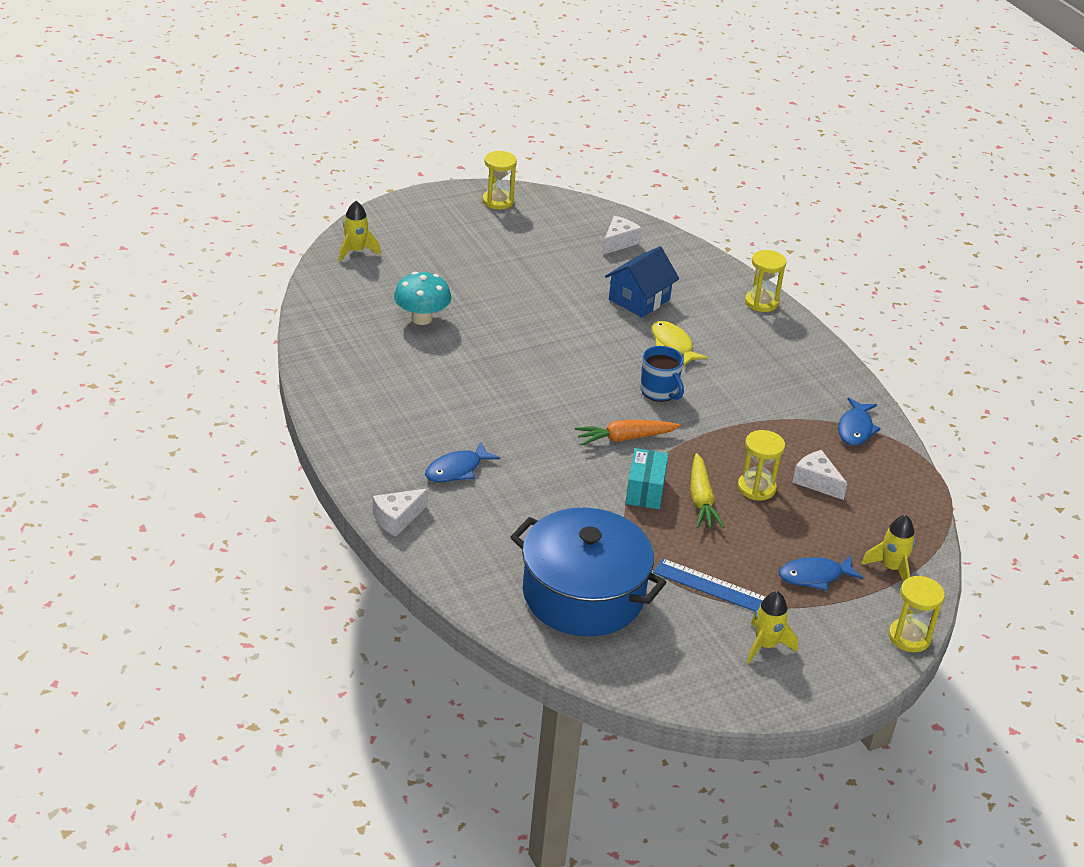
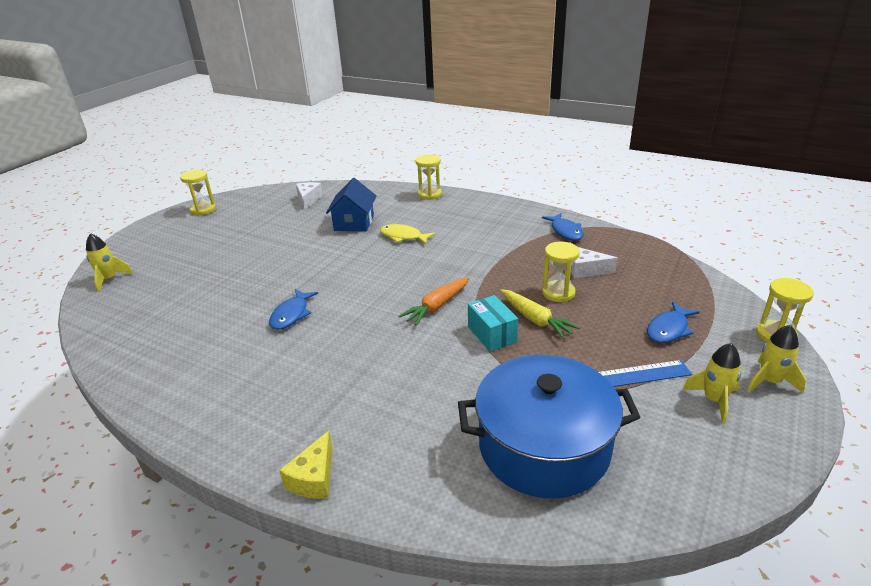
camera: 30 degrees left, 5 degrees down
white cheese [373,489,428,537] -> yellow cheese [279,431,333,499]
turquoise mushroom [394,272,451,325] -> none
blue fish [425,442,500,482] -> blue fish moved to [269,289,318,330]
blue mug [641,346,684,402] -> none
yellow rocket [861,515,915,582] -> yellow rocket moved to [747,325,806,393]

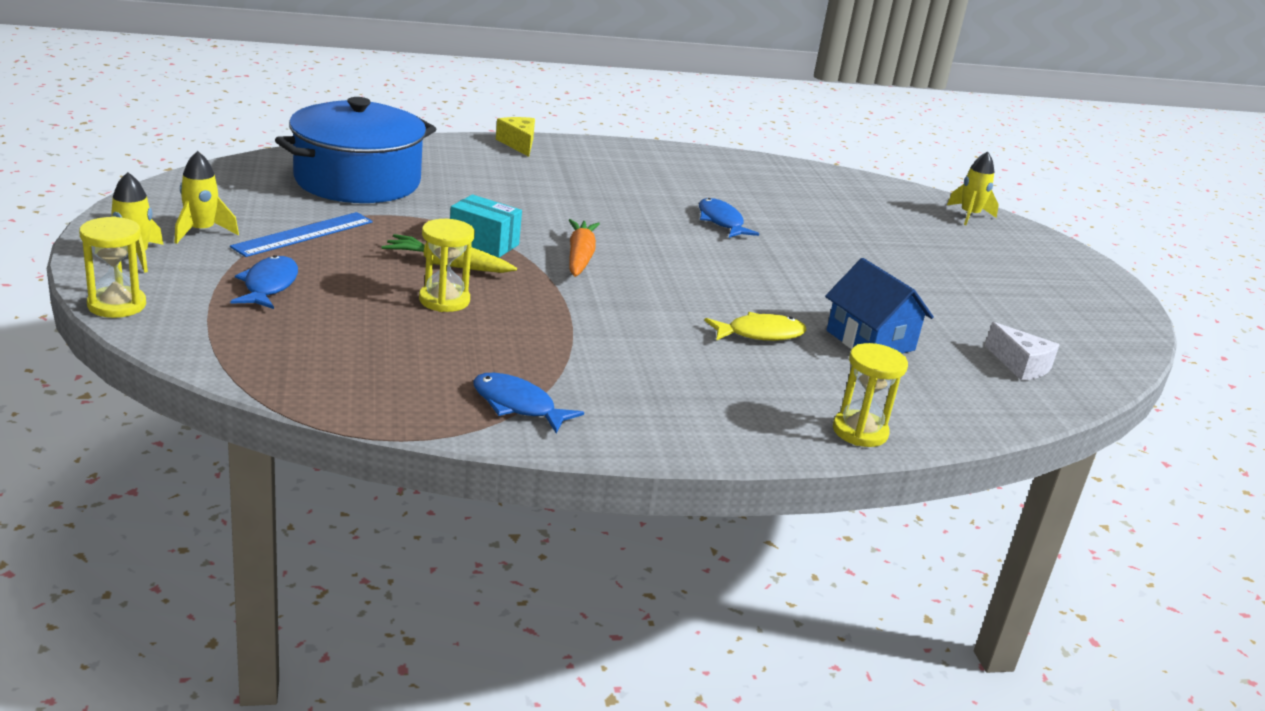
camera: 135 degrees right, 5 degrees down
yellow hourglass [180,170,216,216] -> none
white cheese [571,247,618,278] -> none

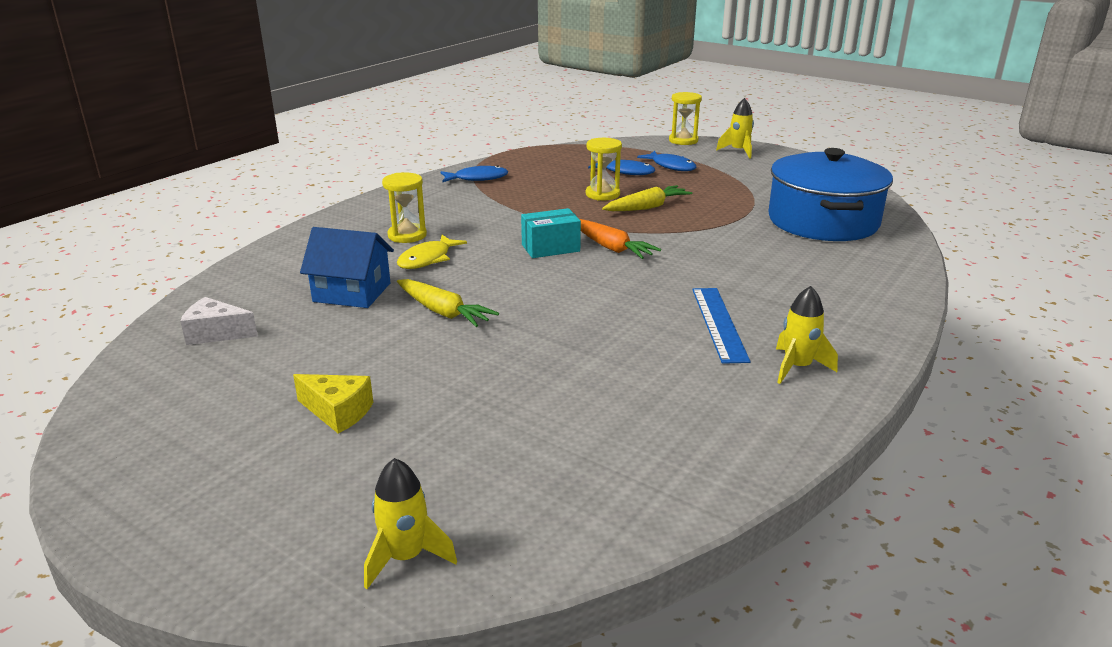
camera: 140 degrees right, 0 degrees up
yellow rocket [174,151,239,244] -> yellow rocket moved to [776,286,838,384]
blue ruler [230,212,373,257] -> blue ruler moved to [692,288,751,364]
turquoise box [450,195,522,258] -> turquoise box moved to [521,208,581,258]
yellow cheese [496,117,535,157] -> yellow cheese moved to [293,374,373,434]
blue fish [699,198,759,238] -> blue fish moved to [588,160,655,175]
yellow hourglass [833,343,908,447] -> yellow hourglass moved to [382,172,427,243]
none -> yellow carrot [397,279,499,327]

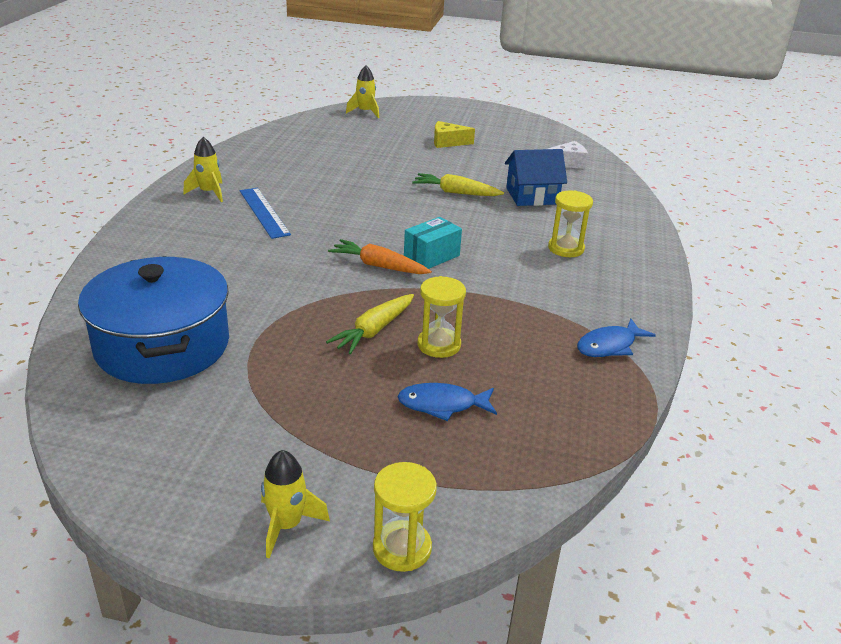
camera: 155 degrees right, 5 degrees up
yellow fish [397,235,467,269] -> none
blue fish [637,151,696,171] -> none

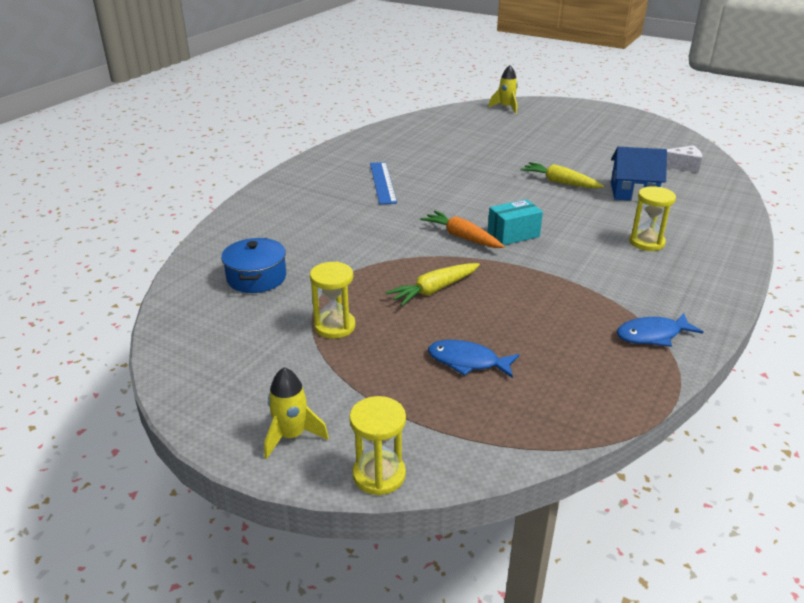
camera: 20 degrees right, 0 degrees up
blue pot [78,256,229,384] -> blue pot [221,238,286,293], size x0.54
yellow rocket [183,137,223,202] -> none
yellow hourglass [417,276,466,358] -> yellow hourglass moved to [310,262,356,339]
yellow cheese [434,121,475,148] -> none

